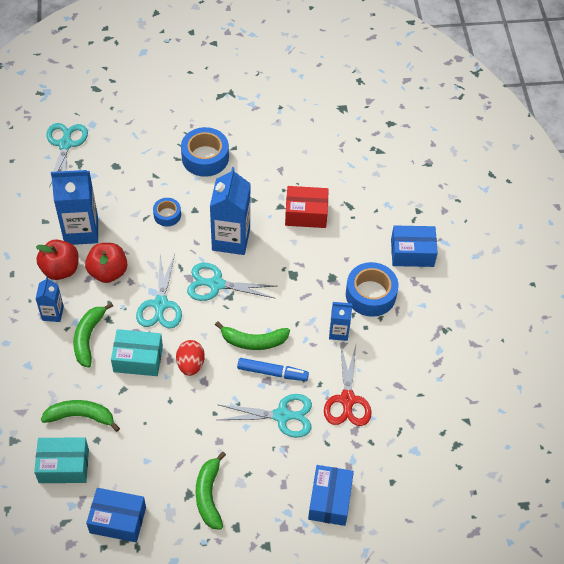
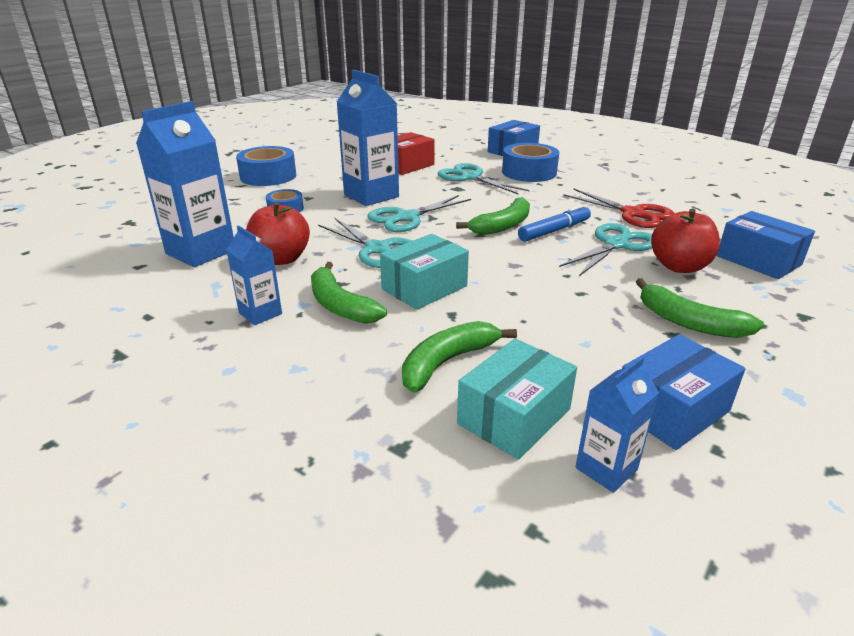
camera: 45 degrees left, 25 degrees down
red apple [36,240,79,280] -> red apple moved to [651,209,720,273]
turquoise scissors [46,123,88,188] -> turquoise scissors moved to [438,163,529,194]
red egg [176,340,205,376] -> none
blue carton [329,302,352,341] -> blue carton moved to [575,356,659,493]

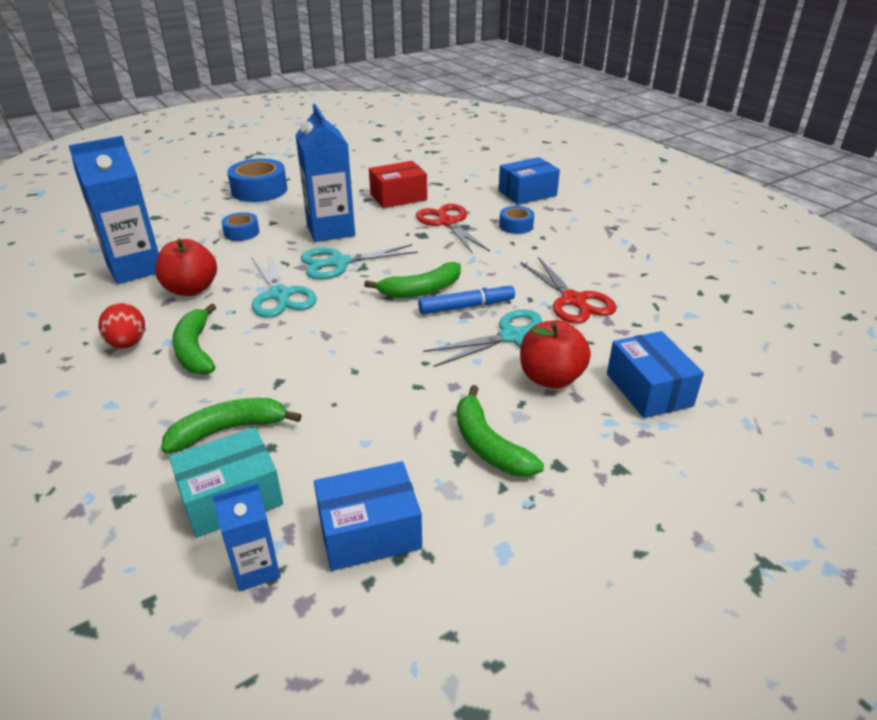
camera: 20 degrees right, 5 degrees up
blue carton [226,225,282,325] -> red egg [99,303,145,349]
turquoise box [380,234,469,310] -> none
turquoise scissors [438,163,529,194] -> red scissors [416,204,490,254]
blue tape [502,143,559,182] -> blue tape [499,206,534,234], size x0.56

